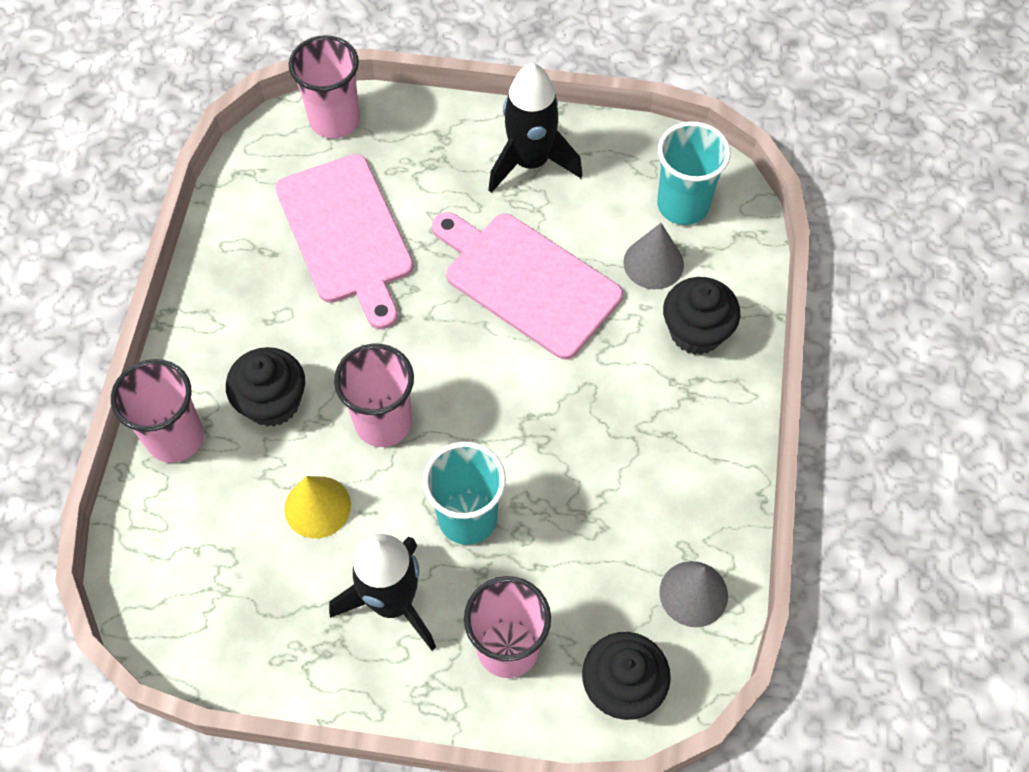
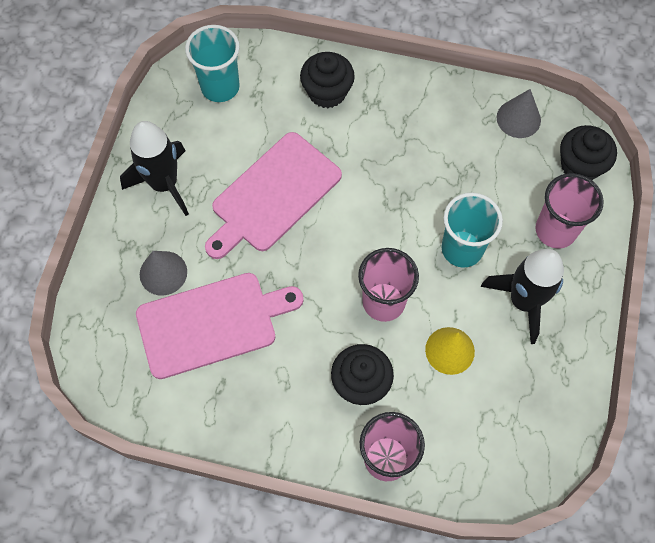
camera: 85 degrees left, 5 degrees up
pink cup [289,35,360,139] -> none
grey cone [623,223,684,289] -> grey cone moved to [140,251,187,296]

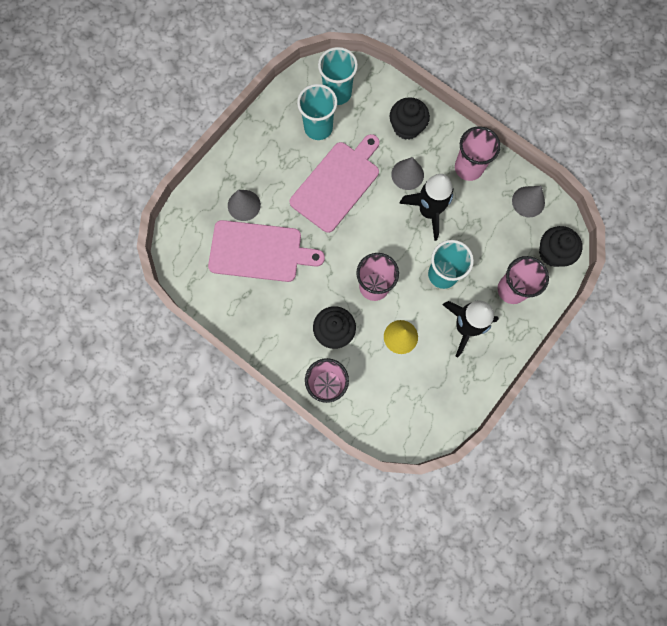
camera: 25 degrees right, 10 degrees up
black rocket [120,121,189,216] -> black rocket moved to [399,174,454,241]
pink cutting board [205,132,342,259] -> pink cutting board turned 150 degrees clockwise [290,134,379,233]
none -> turquoise cup [297,84,337,140]
none -> grey cone [391,157,424,190]
none -> pink cup [455,126,501,181]

